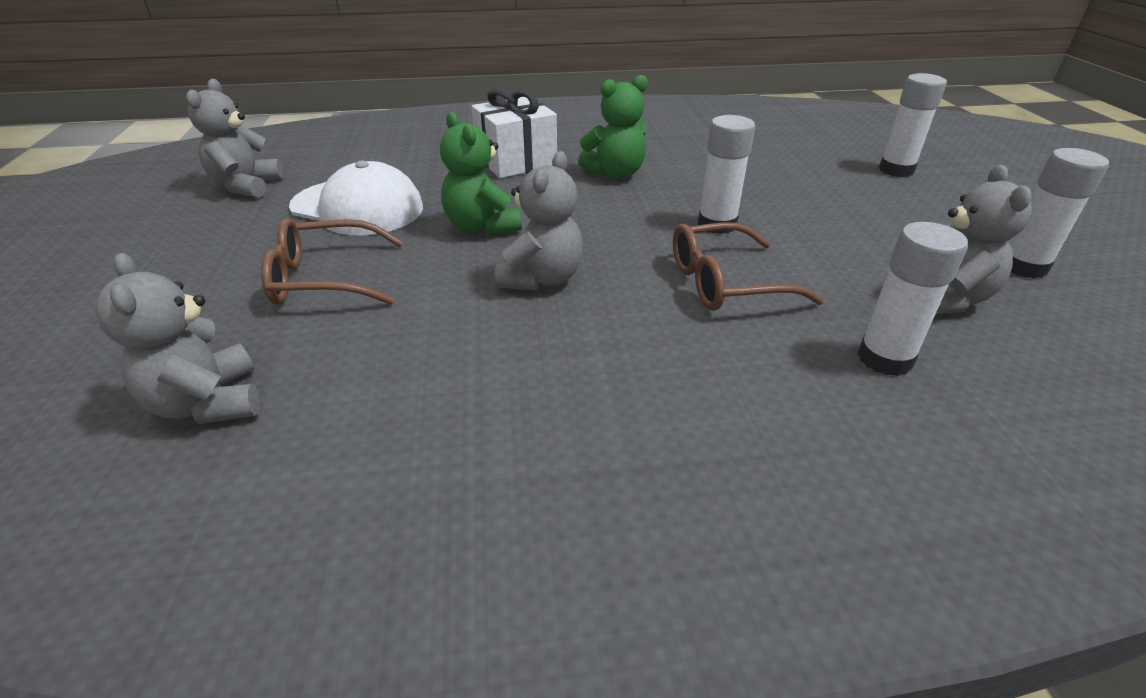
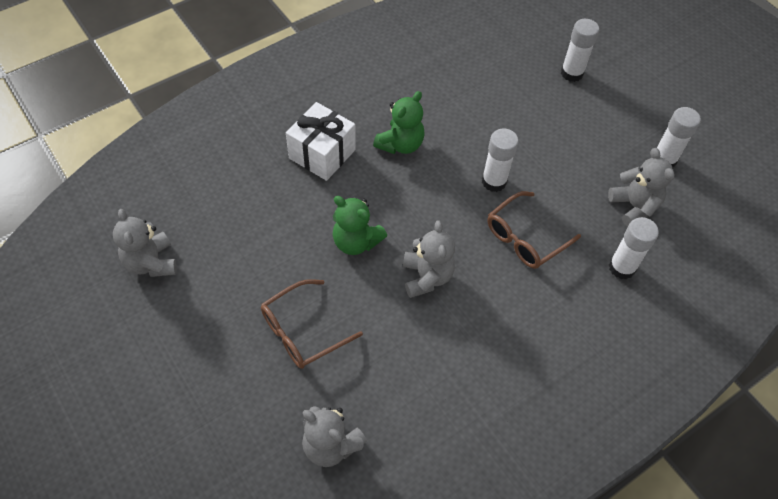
camera: 30 degrees left, 20 degrees up
white cap [289,160,423,235] -> none

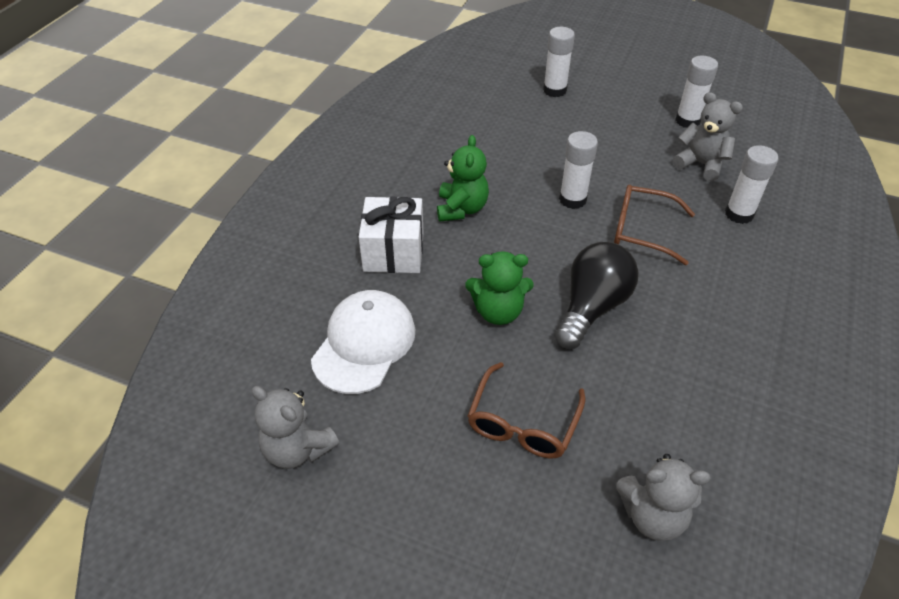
camera: 30 degrees left, 10 degrees down
grey teddy bear [403,220,455,298] -> black light bulb [555,242,639,349]
brown glasses [487,191,581,269] -> brown glasses turned 90 degrees clockwise [614,185,695,265]
none -> white cap [311,290,415,394]

